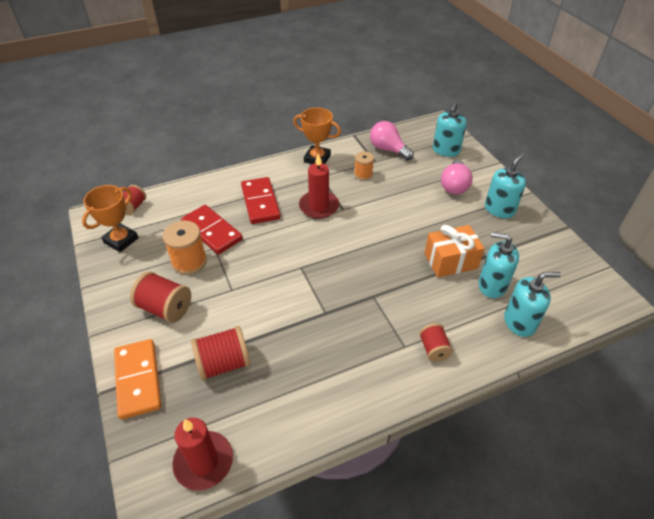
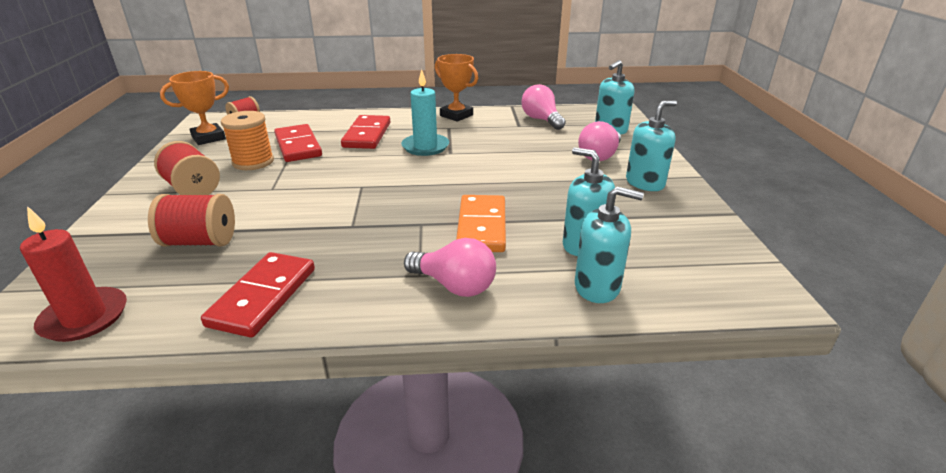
camera: 20 degrees right, 15 degrees down
orange domino [114,339,162,419] -> orange domino moved to [456,195,506,252]
red candle [299,153,339,219] -> turquoise candle [401,69,449,156]
orange spool [354,151,374,180] -> none
red spool [419,323,453,362] -> pink light bulb [404,238,496,297]
orange gift [424,225,485,278] -> none
none -> red domino [201,252,315,338]

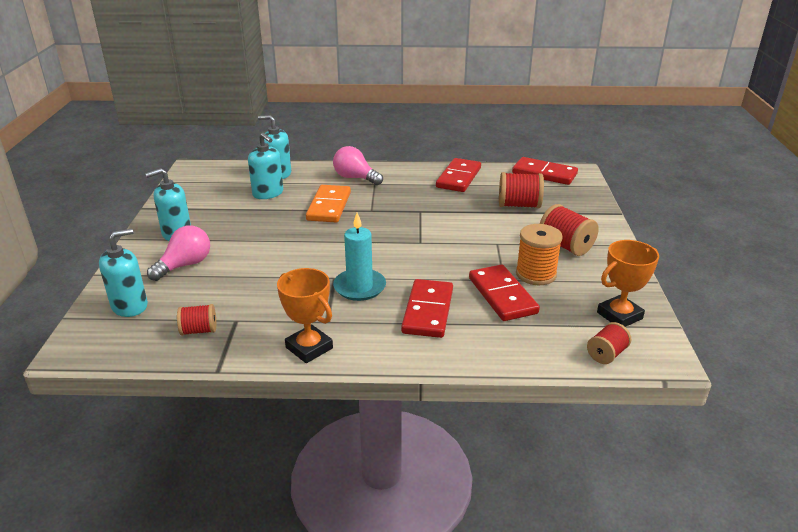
camera: 175 degrees left, 0 degrees up
red candle [20,206,127,342] -> red domino [512,157,578,185]
pink light bulb [521,84,566,130] -> red spool [177,304,216,336]

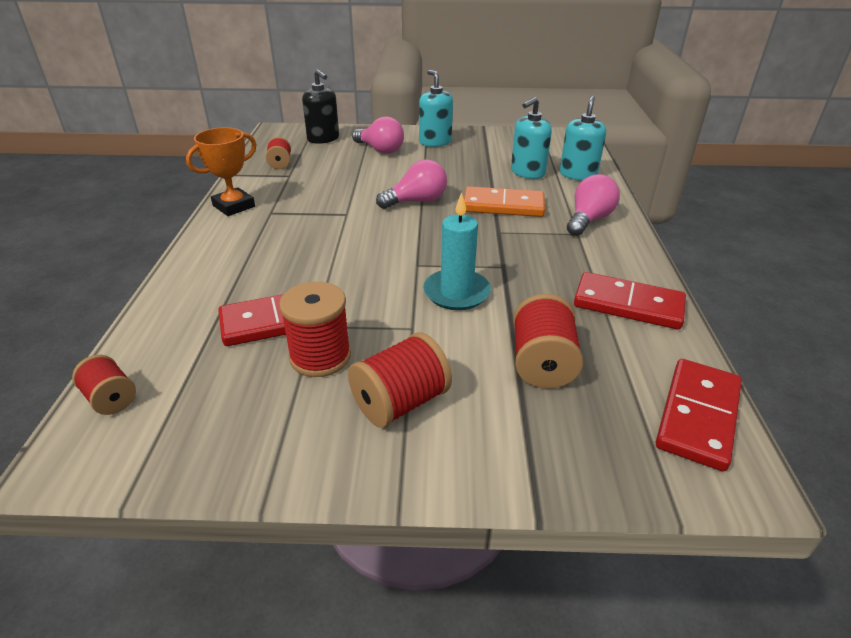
camera: 90 degrees right, 5 degrees up
turquoise soap dispenser [99,229,148,317] -> black soap dispenser [302,69,339,144]
turquoise candle [333,213,386,301] -> turquoise candle moved to [423,192,491,310]
red domino [401,279,453,338] -> none
orange spool [516,224,563,285] -> red spool [279,282,351,377]
orange trophy [597,240,659,327] -> none
none -> pink light bulb [376,159,447,209]

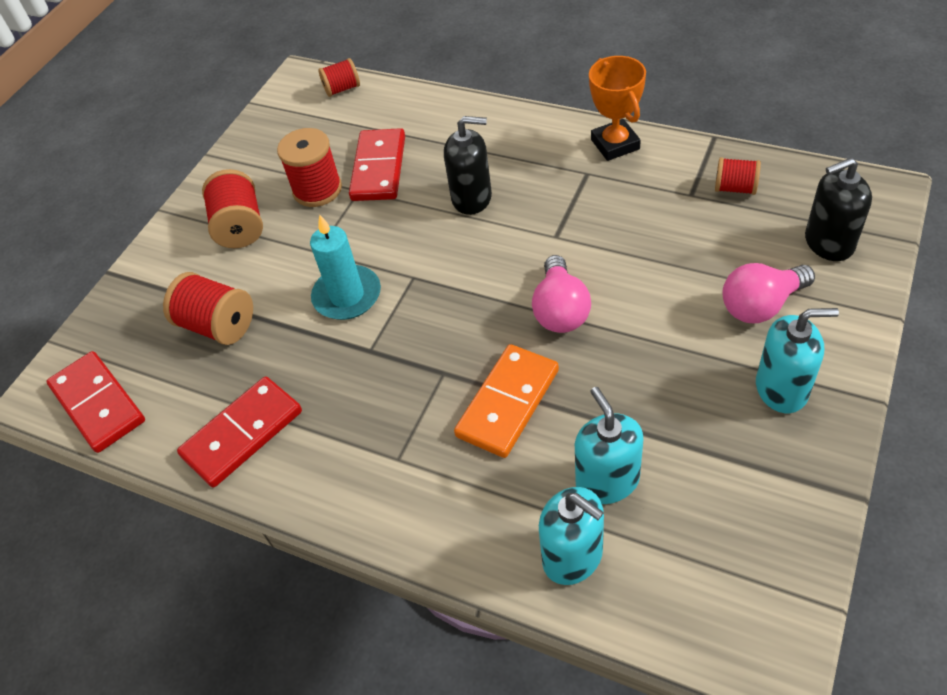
camera: 120 degrees right, 15 degrees up
pink light bulb [567,174,620,236] -> none
none -> black soap dispenser [444,116,492,215]

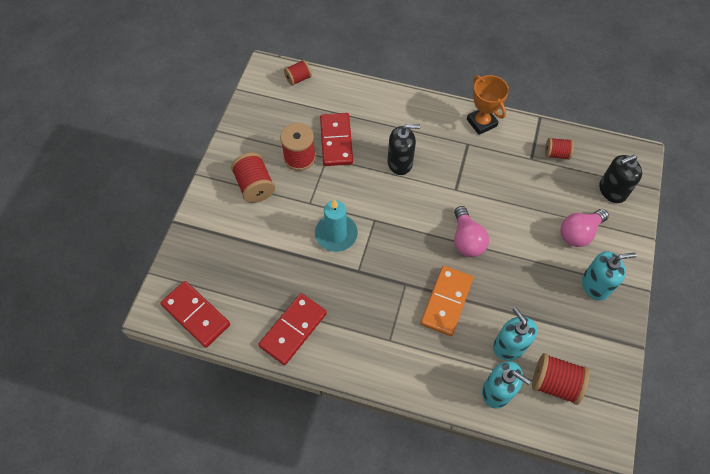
camera: 15 degrees left, 10 degrees up
red spool [163,272,253,345] -> red spool moved to [532,353,589,405]

